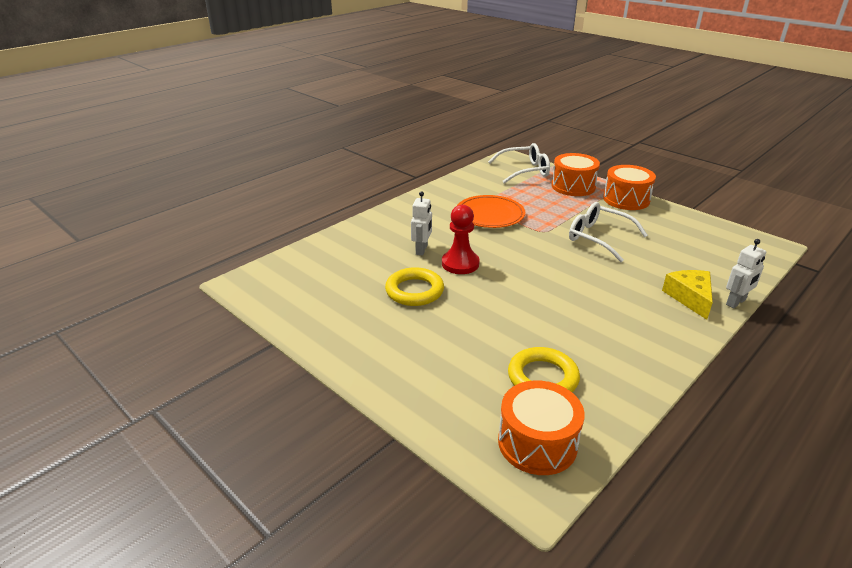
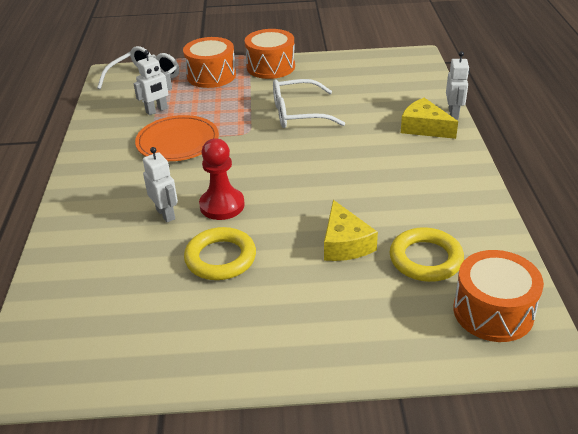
camera: 45 degrees left, 5 degrees up
none -> white robot [133,50,172,115]
none -> yellow cheese [324,200,378,261]

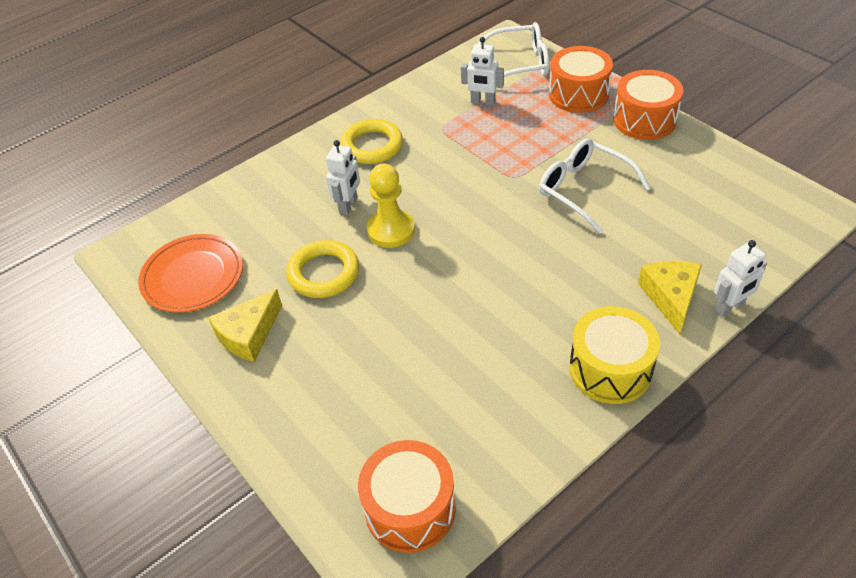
camera: 55 degrees right, 10 degrees up
orange plate [135,115,219,161] -> orange plate moved to [138,234,243,313]
red pawn [199,138,245,220] -> yellow pawn [367,164,415,248]
yellow cheese [324,200,378,261] -> yellow cheese moved to [208,289,282,362]
yellow ring [390,227,464,282] -> yellow ring moved to [340,119,403,164]
none -> yellow drum [569,306,660,404]

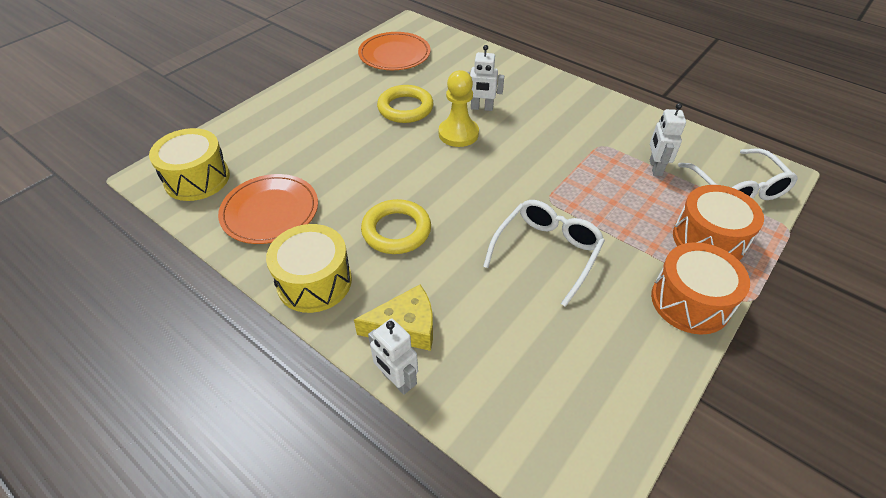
camera: 75 degrees right, 0 degrees up
yellow cheese [208,289,282,362] -> none
yellow ring [340,119,403,164] -> yellow ring moved to [361,199,431,254]
orange drum [358,440,456,553] -> yellow drum [149,128,230,201]
none -> orange plate [218,174,318,244]

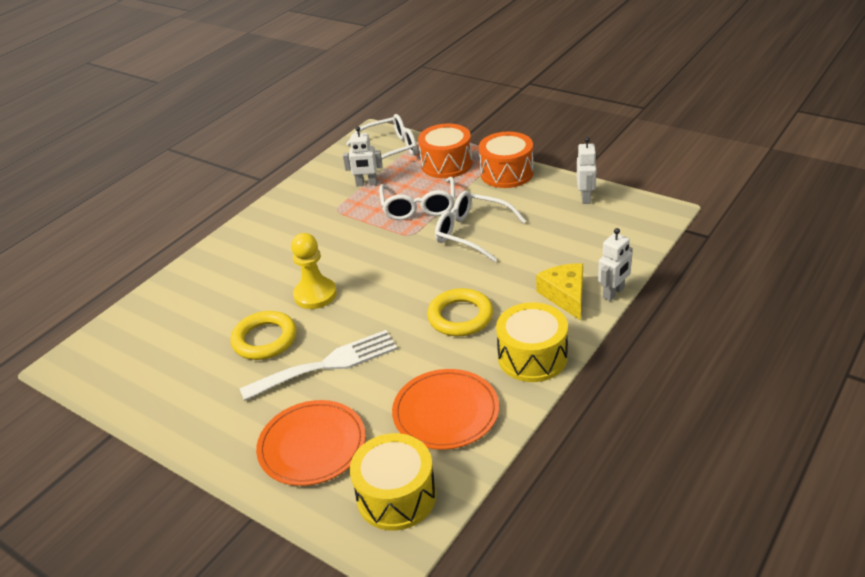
camera: 90 degrees left, 10 degrees down
orange plate [358,32,431,70] -> orange plate moved to [256,400,366,486]
white robot [467,45,504,111] -> white robot moved to [577,137,597,204]
none -> white fork [239,330,398,401]
none -> white glasses [379,177,455,220]

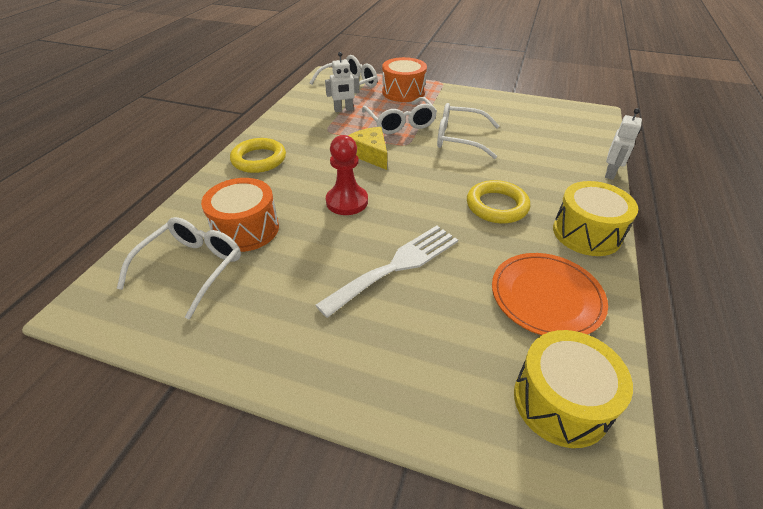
camera: 20 degrees left, 5 degrees up
yellow ring [231,311,297,360] -> yellow ring moved to [230,138,286,173]
orange plate [256,400,366,486] -> none
yellow pawn [291,233,337,309] -> red pawn [326,135,368,215]
orange drum [479,132,534,188] -> orange drum moved to [201,178,279,252]
yellow cheese [536,263,583,321] -> yellow cheese moved to [348,127,387,170]
white robot [577,137,597,204] -> none
none -> white glasses [117,217,241,320]

